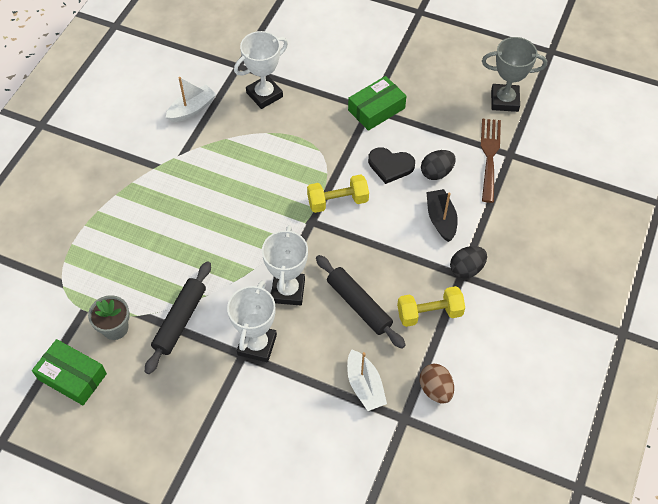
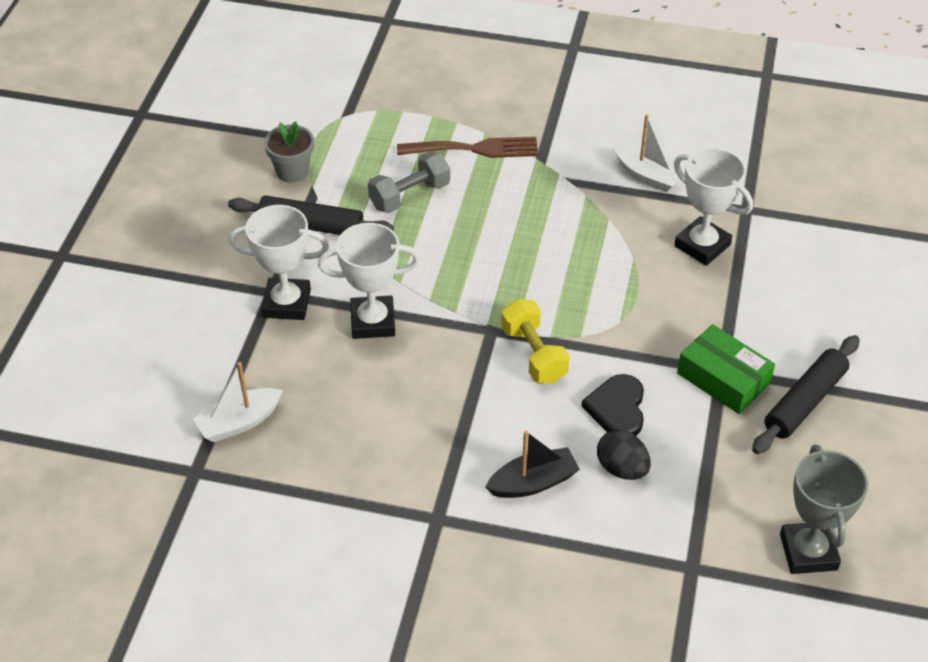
camera: 80 degrees right, 10 degrees down
green box [32,339,107,405] -> none
black rolling pin [316,255,406,349] -> black rolling pin moved to [752,335,860,454]
yellow dumbbell [397,286,465,327] -> none
brown egg [420,364,454,404] -> none
black egg [450,246,487,279] -> none
brown fork [481,119,501,203] -> brown fork moved to [397,137,538,158]
none -> grey dumbbell [368,151,450,213]

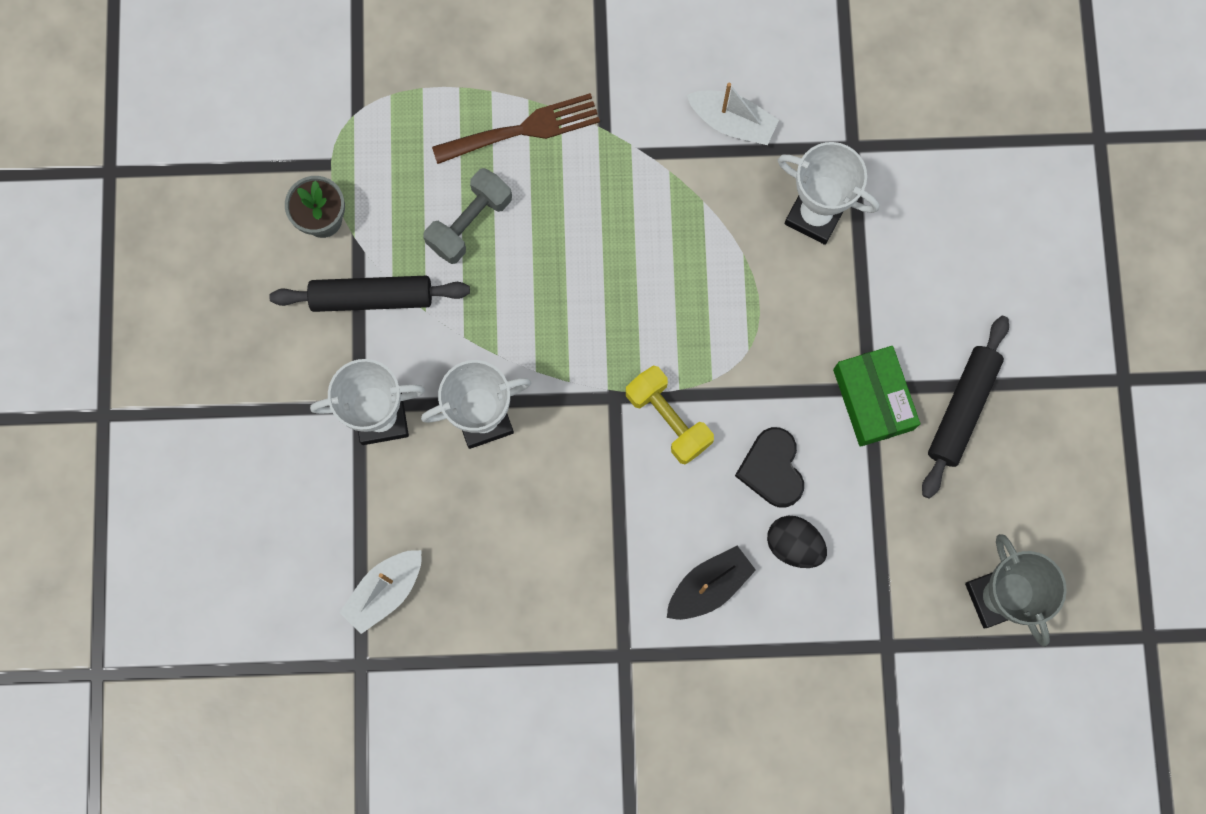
camera: 15 degrees left, 30 degrees up
green box [677,324,775,414] -> green box turned 45 degrees clockwise [833,346,920,447]

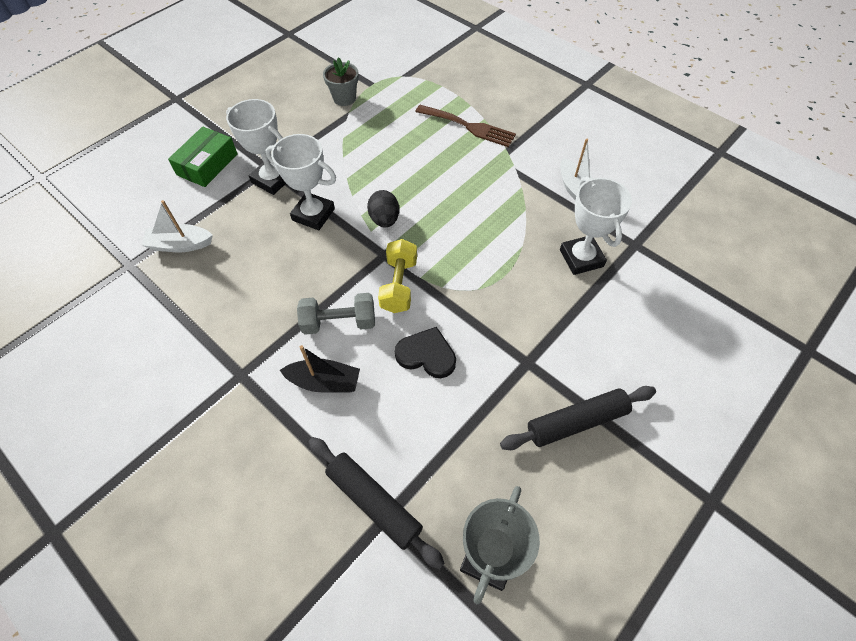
camera: 45 degrees right, 20 degrees down
black rolling pin [269,276,470,312] -> black rolling pin moved to [309,437,445,569]
grey dumbbell [423,168,512,264] -> grey dumbbell moved to [297,293,375,335]
black heart [735,427,804,508] -> black heart turned 75 degrees clockwise [395,327,456,378]
black egg [767,516,827,568] -> black egg moved to [367,190,399,227]
green box [833,346,920,447] -> green box moved to [168,126,238,187]

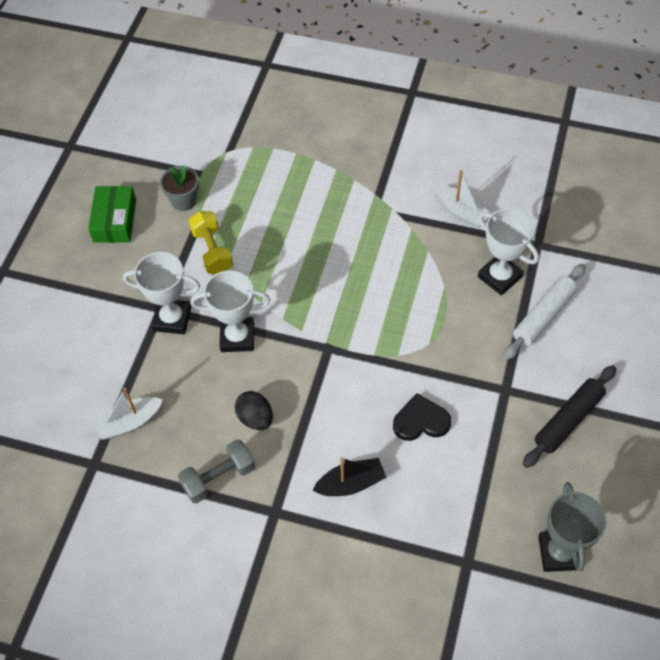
camera: 25 degrees left, 0 degrees up
green box [168,126,238,187] -> green box moved to [88,186,136,243]
grey dumbbell [297,293,375,335] -> grey dumbbell moved to [178,440,255,504]
black rolling pin [309,437,445,569] -> none
black egg [367,190,399,227] -> black egg moved to [235,391,273,430]
yellow dumbbell [378,239,417,313] -> yellow dumbbell moved to [189,211,233,274]
brown fork [415,105,516,147] -> none
none -> white rolling pin [503,264,586,360]

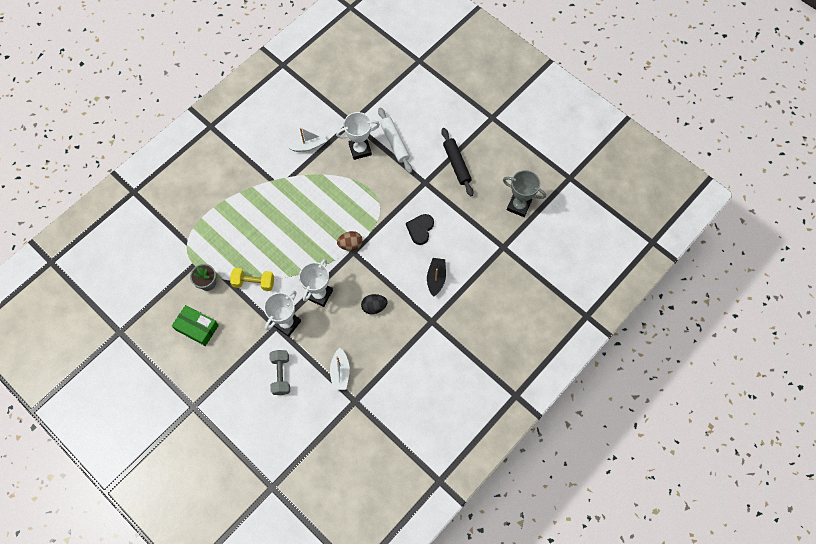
camera: 65 degrees left, 10 degrees up
grey dumbbell [178,440,255,504] -> grey dumbbell moved to [269,350,290,395]
none -> brown egg [337,231,363,251]

